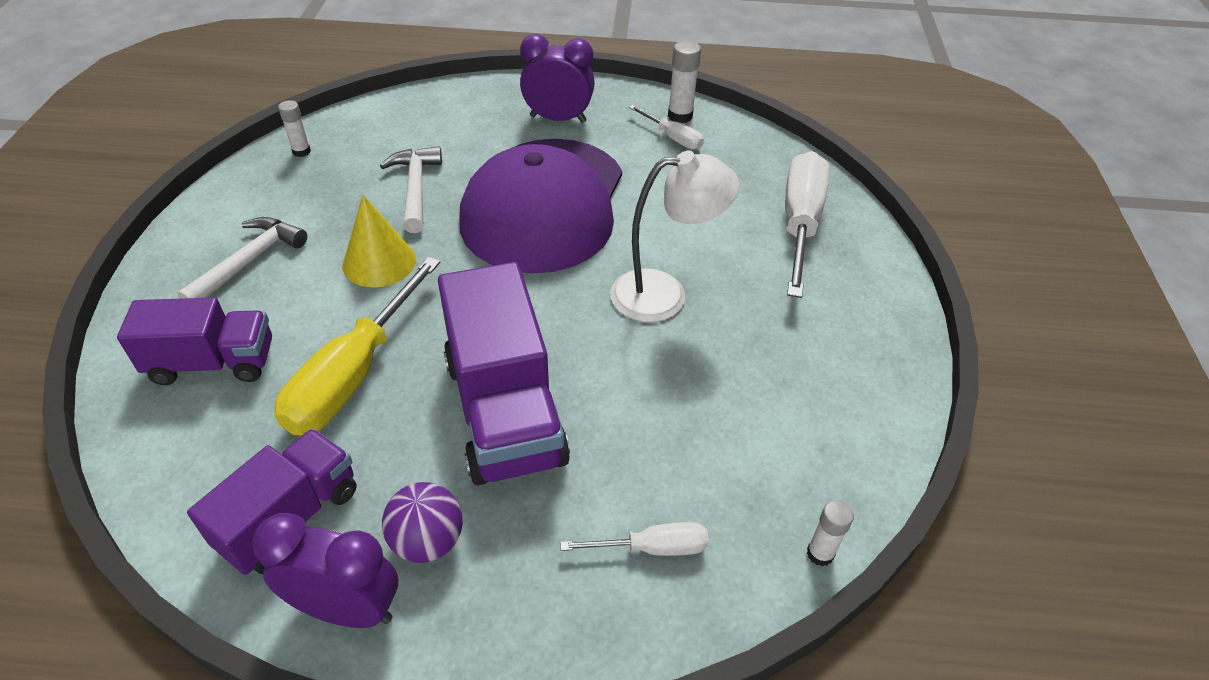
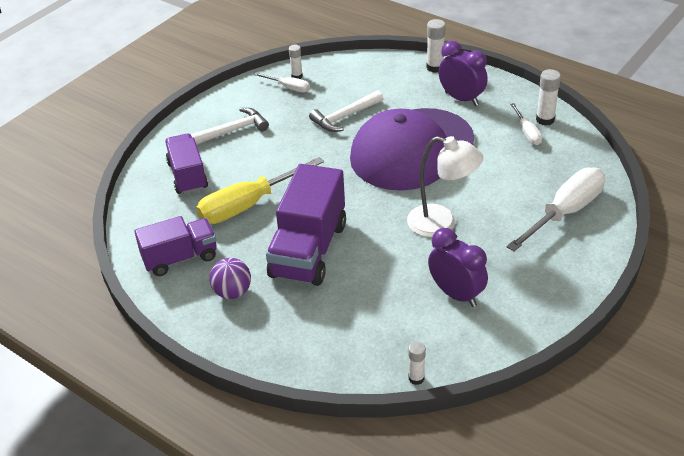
camera: 35 degrees right, 5 degrees down
purple truck [117,297,272,385] -> purple truck turned 135 degrees counterclockwise [165,133,208,194]
purple clock [252,513,398,628] -> purple clock moved to [428,228,488,307]
yellow cone [343,195,416,288] -> none
white hammer [380,146,442,233] -> white hammer turned 150 degrees counterclockwise [309,90,383,132]
white screwdriver [560,522,709,556] -> white screwdriver moved to [254,73,310,93]
none -> white glue stick [427,19,446,73]

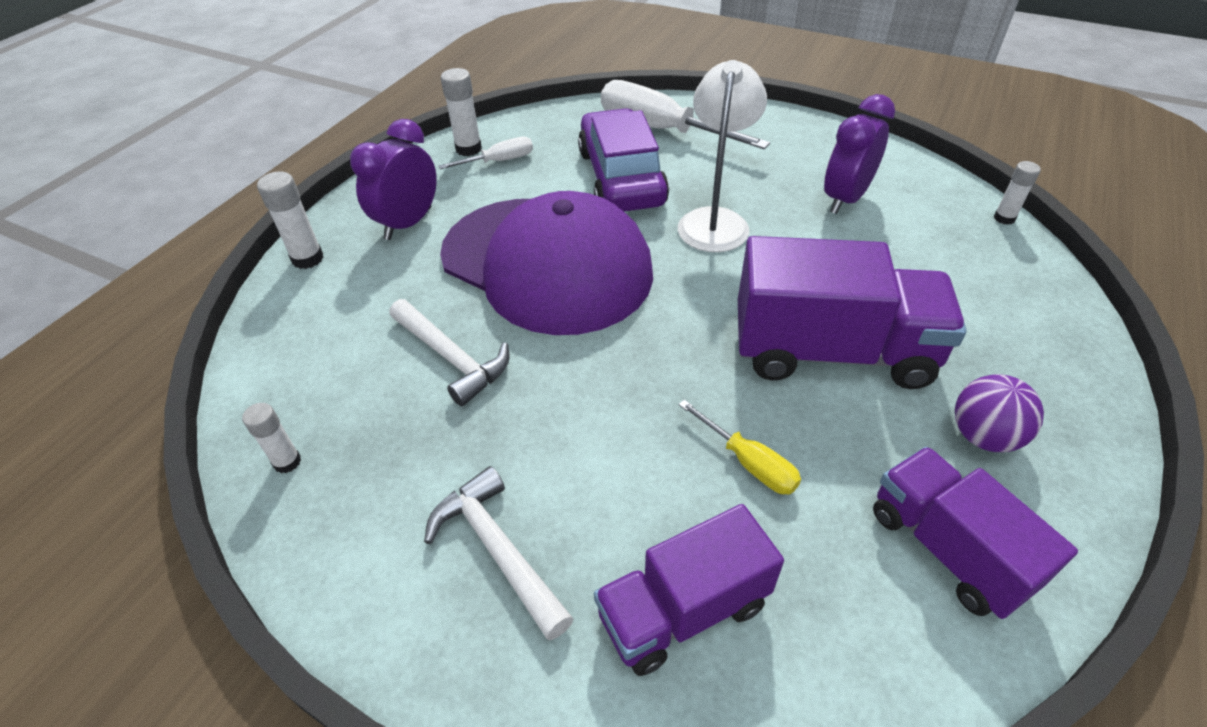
camera: 100 degrees left, 5 degrees up
yellow screwdriver [196,157,324,224] -> yellow screwdriver [678,399,801,494], size x0.50
white screwdriver [254,73,310,93] -> none
none -> purple car [578,108,669,211]

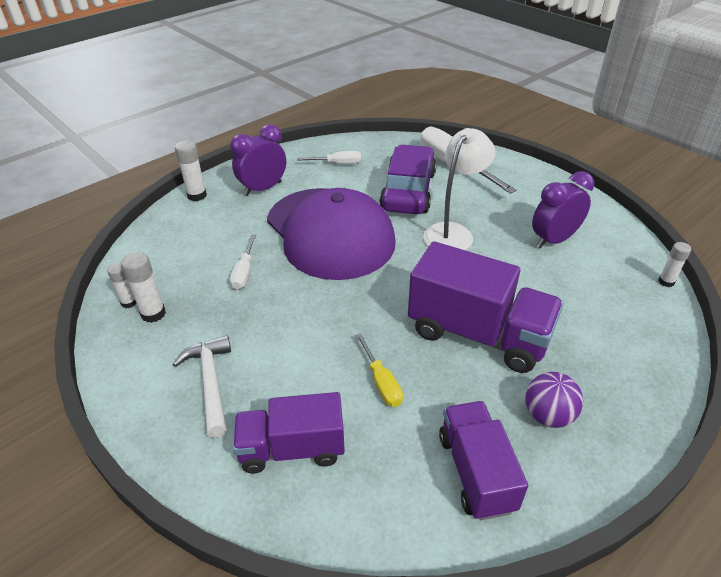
camera: 20 degrees right, 5 degrees down
white hammer [389,299,510,406] -> white screwdriver [230,235,256,290]
white glue stick [441,68,482,156] -> white glue stick moved to [121,252,166,323]

